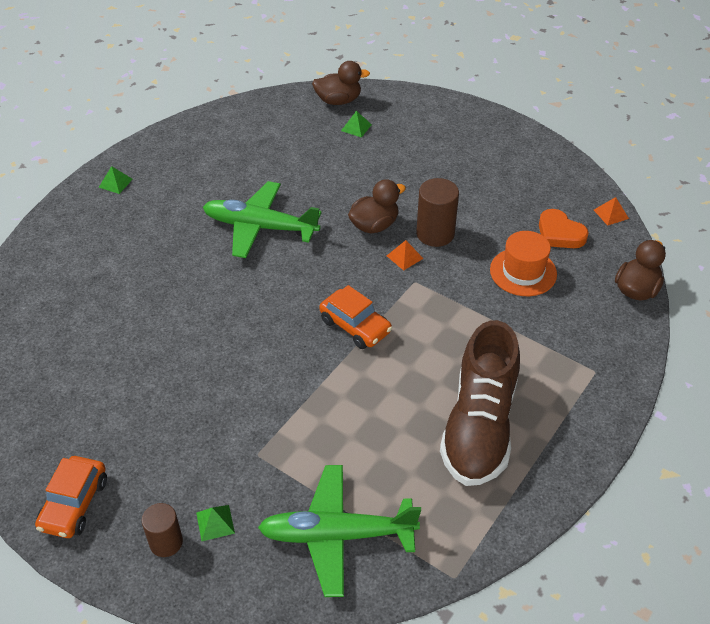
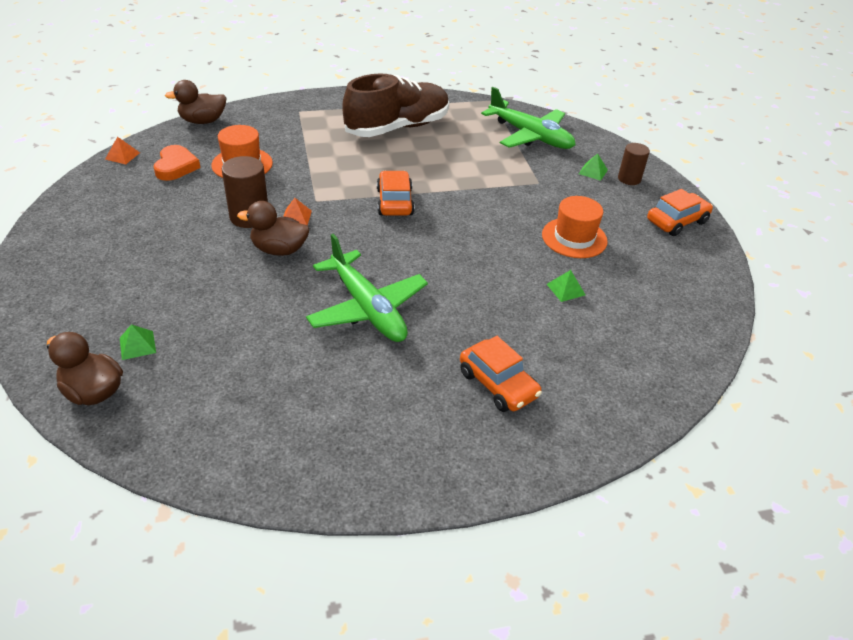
camera: 140 degrees left, 5 degrees down
green pyramid [98,166,133,194] -> green pyramid moved to [547,270,585,302]
none -> orange car [460,336,542,412]
none -> orange hat [542,196,608,258]

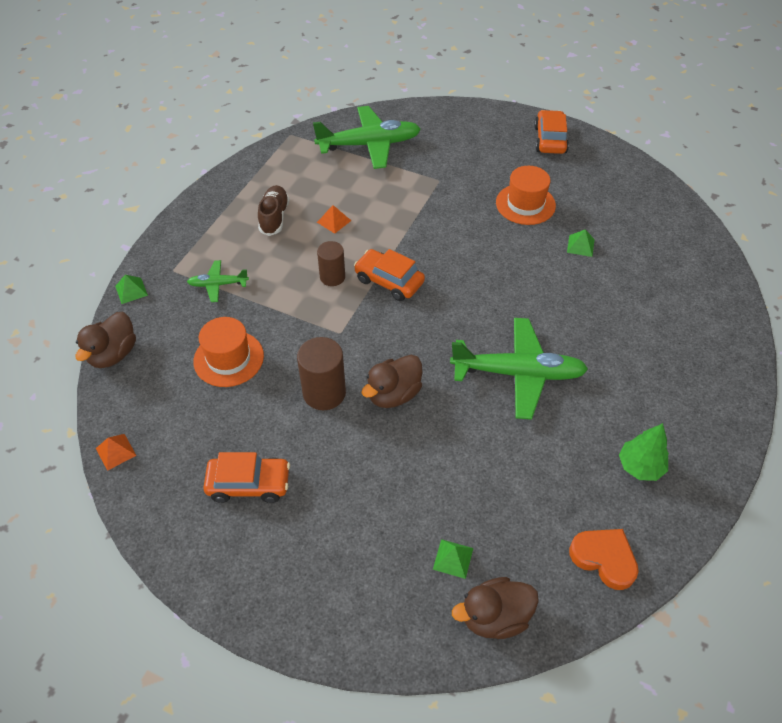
camera: 50 degrees left, 10 degrees up
orange heart [154,145,201,181] -> orange heart moved to [569,529,639,590]
orange pyramid [283,198,312,225] -> orange pyramid moved to [317,205,351,234]
brown shoe [342,74,449,137] -> brown shoe [258,185,290,236], size x0.50
orange car [460,336,542,412] -> orange car moved to [203,452,290,503]
green pyramid [579,153,608,181] -> green pyramid moved to [115,275,148,304]
brown cylinder [618,143,650,185] -> brown cylinder moved to [317,241,345,286]
none -> green plane [187,260,249,302]
none -> green tree [619,423,669,481]

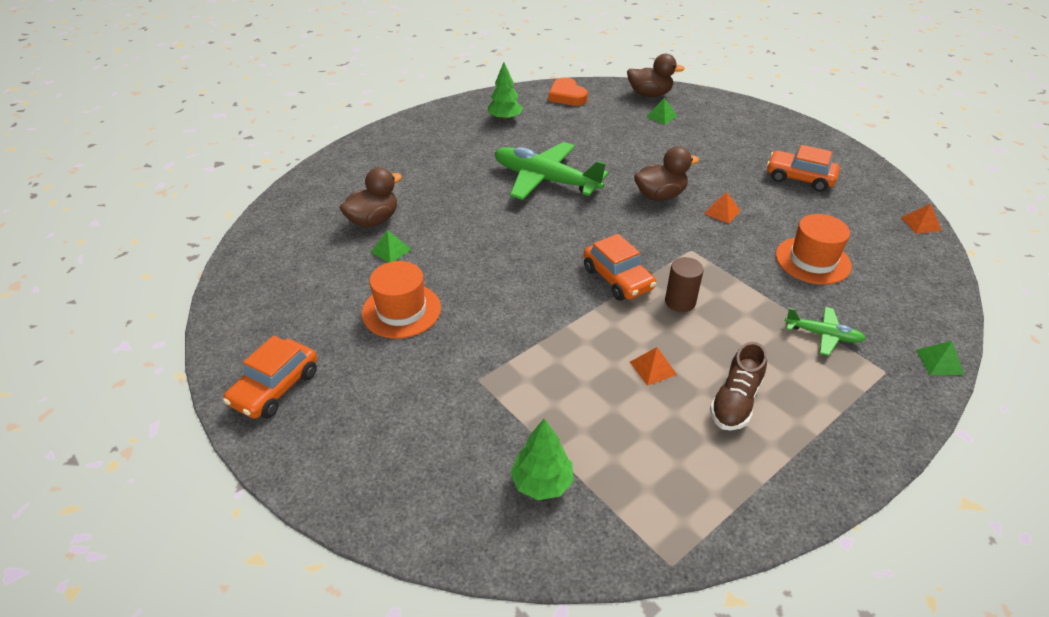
camera: 155 degrees left, 10 degrees down
brown duck [76,312,136,368] -> brown duck moved to [340,167,402,227]
brown cylinder [297,337,346,410] -> orange pyramid [704,192,740,224]
green plane [313,106,421,169] -> green tree [510,418,574,500]

